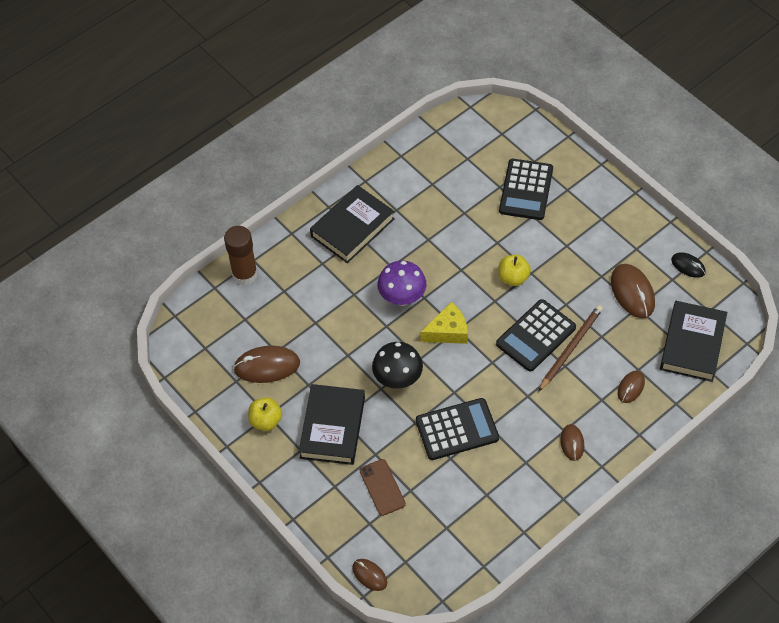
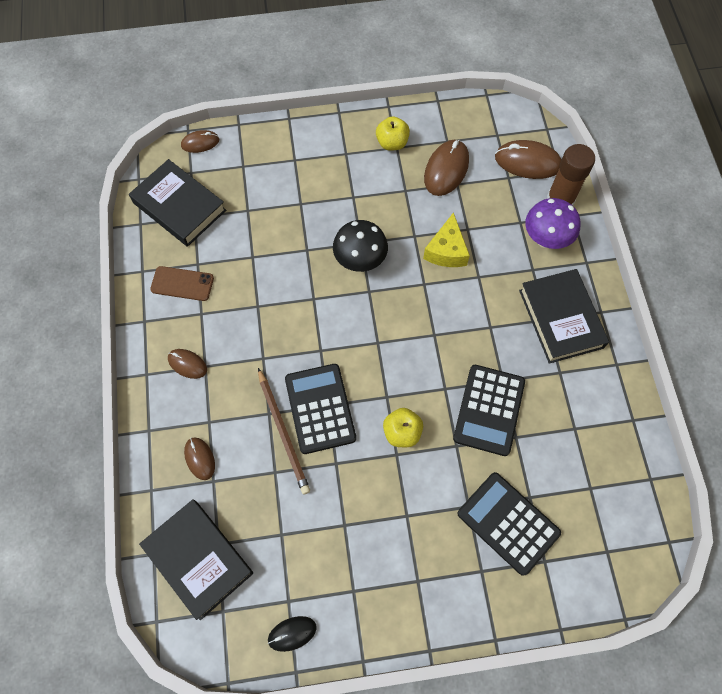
camera: 120 degrees right, 10 degrees up
black book [299,384,365,465] -> black book moved to [129,159,226,247]
brown phone [359,459,406,516] -> brown phone moved to [150,266,214,301]
purple mushroom [377,261,426,306] -> purple mushroom moved to [525,198,580,249]
black calculator [416,398,499,460] -> black calculator moved to [453,365,525,456]
yellow cheese [420,302,468,344] -> yellow cheese moved to [423,212,470,267]
brown mouse [611,264,655,318] -> brown mouse moved to [495,140,562,179]

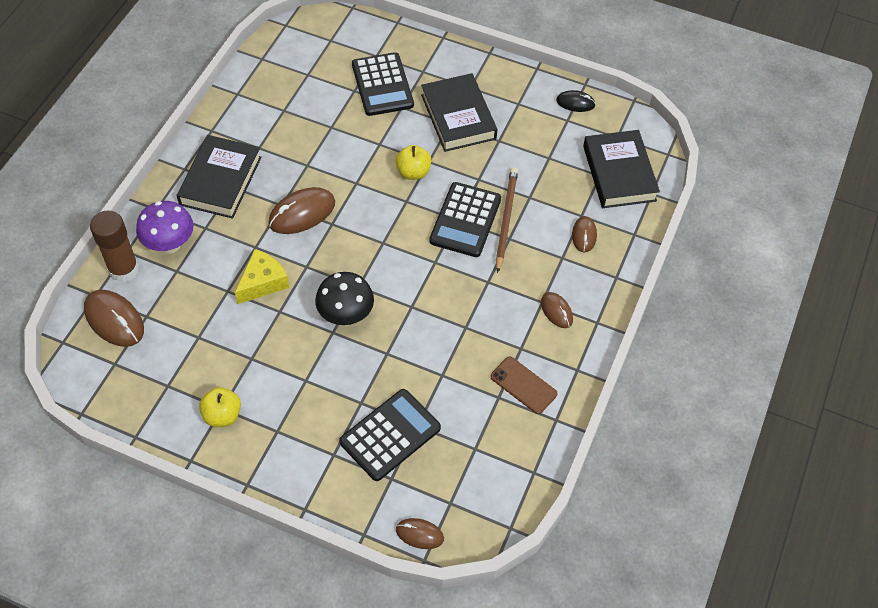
camera: 150 degrees left, 10 degrees down
black book [129,159,226,247] -> black book moved to [421,73,497,152]
brown mouse [424,140,469,196] -> brown mouse moved to [268,187,335,234]
black calculator [453,365,525,456] -> black calculator moved to [339,389,441,481]

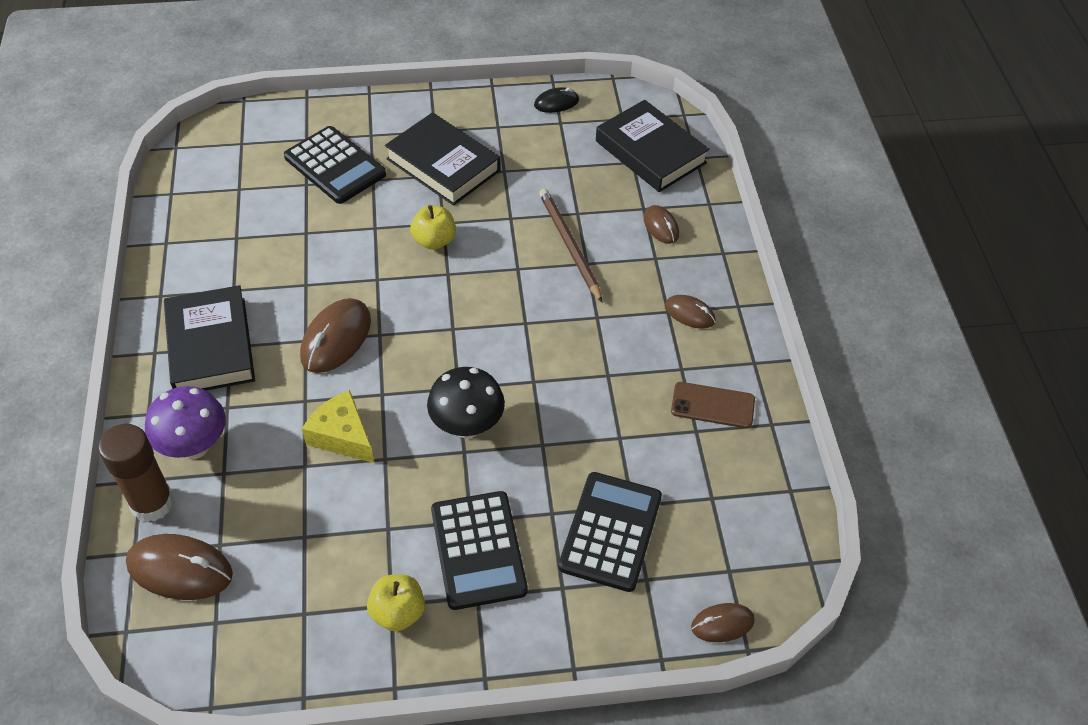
camera: 30 degrees left, 5 degrees down
yellow cheese [235,249,289,304] -> yellow cheese turned 60 degrees counterclockwise [302,390,374,463]
black calculator [429,182,501,257] -> black calculator moved to [431,491,528,610]

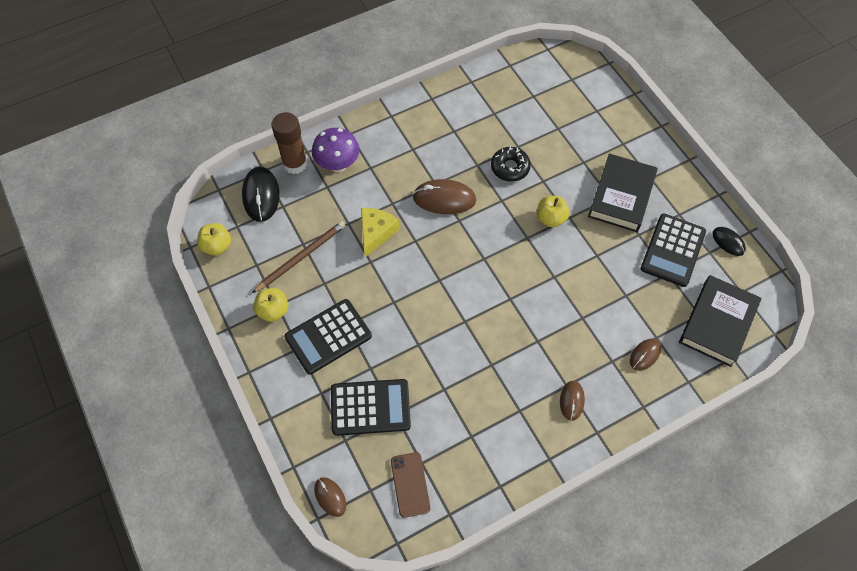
camera: 70 degrees right, 10 degrees up
brown mouse [126,534,233,600] -> black mouse [242,167,280,222]
black book [164,285,255,391] -> none
black calculator [284,126,386,204] -> black calculator moved to [641,214,706,287]
black mushroom [427,367,505,439] -> none
brown pencil [539,189,602,302] -> brown pencil moved to [252,221,346,293]
brown phone [671,382,755,428] -> brown phone moved to [391,452,431,518]
none -> yellow apple [197,223,231,256]
none -> black donut [491,146,531,182]

